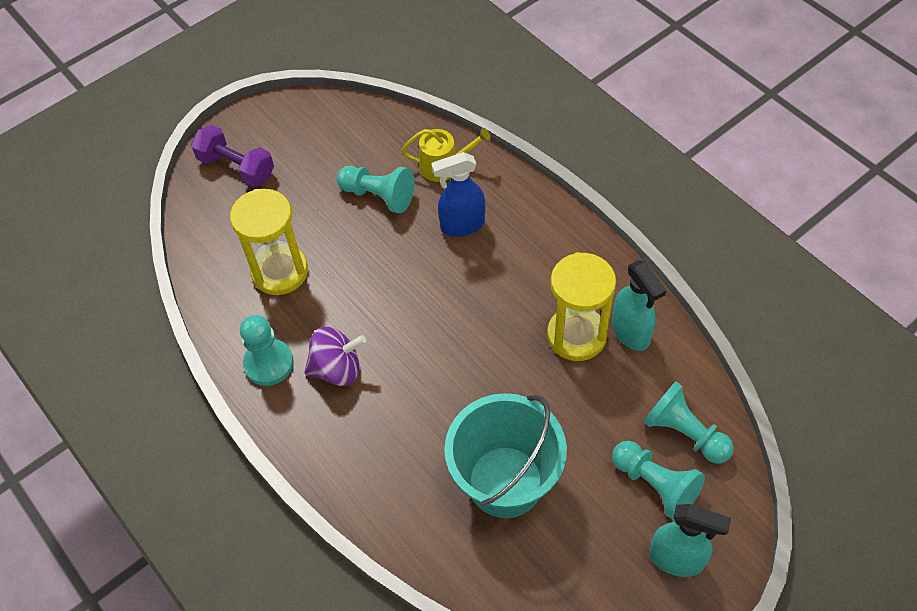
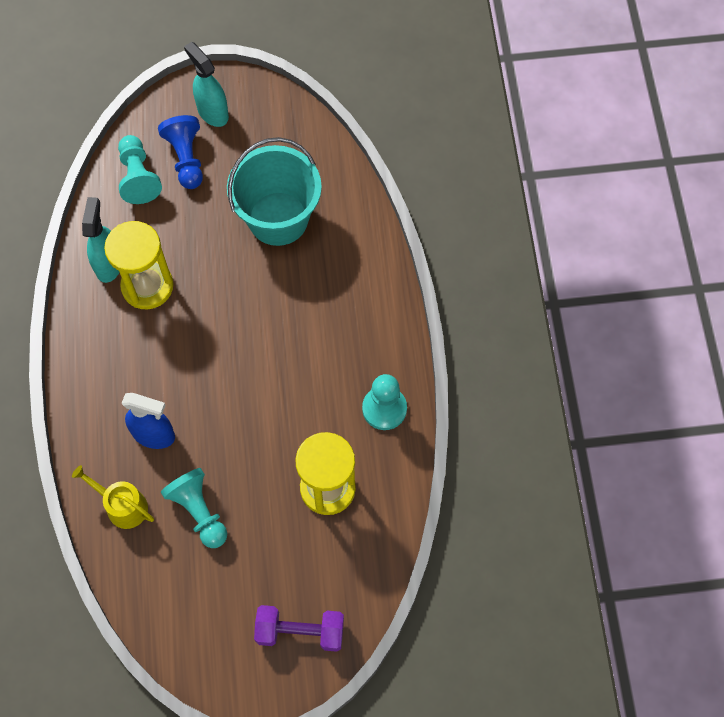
camera: 150 degrees left, 10 degrees up
purple dumbbell [191,125,274,187] -> purple dumbbell turned 60 degrees counterclockwise [254,605,344,652]
purple spinning top [304,327,366,386] -> none
turquoise pawn [612,441,705,521] -> blue pawn [158,115,203,189]

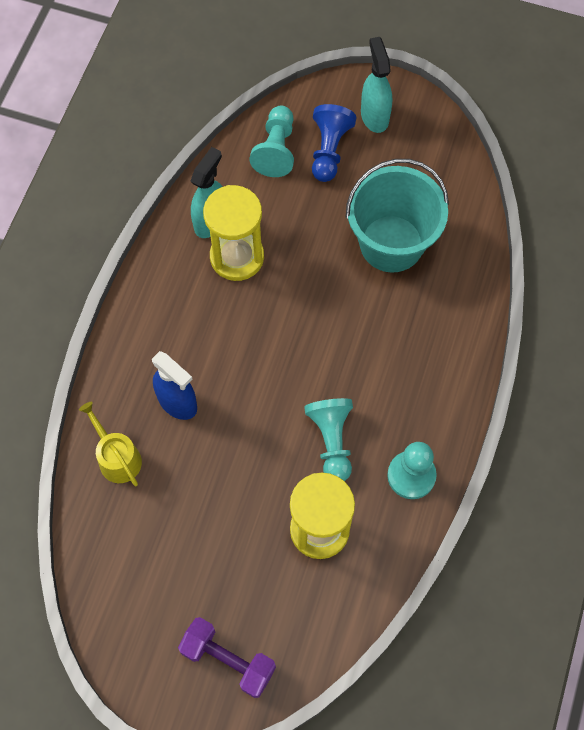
camera: 25 degrees right, 0 degrees up
turquoise pawn [161,468,227,548] -> turquoise pawn moved to [304,398,353,481]

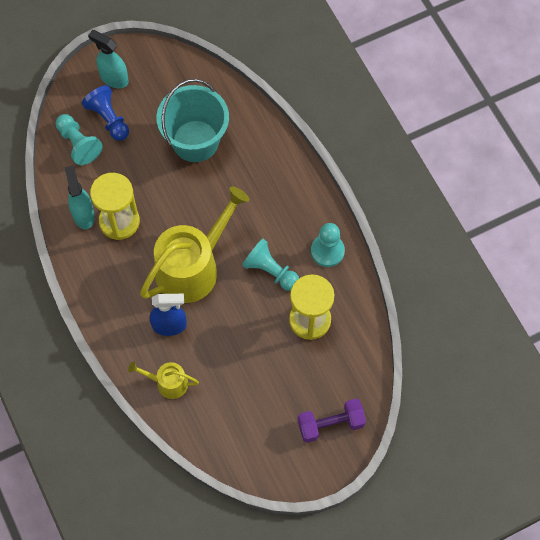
camera: 45 degrees left, 0 degrees up
none -> yellow watering can [140,187,249,303]

